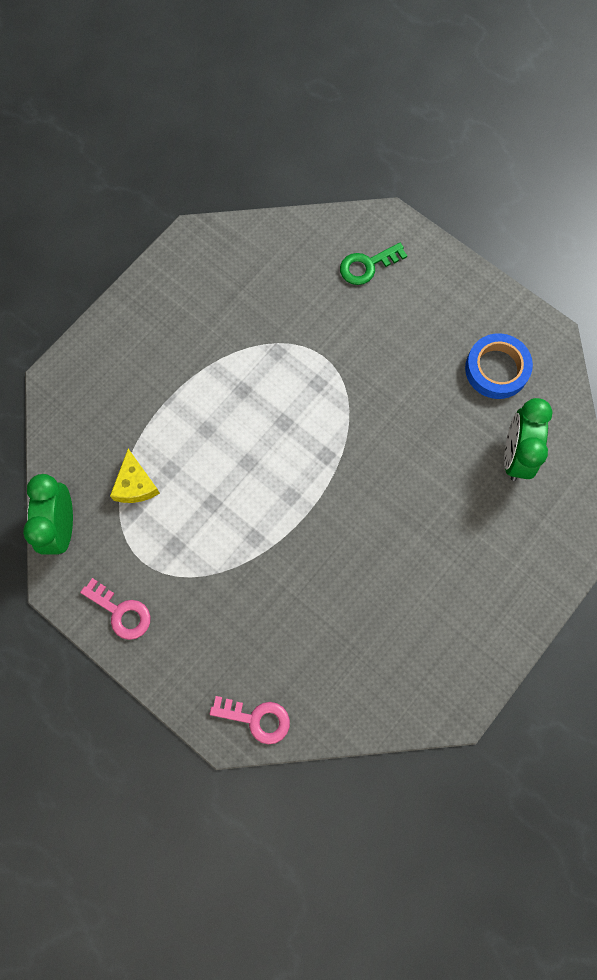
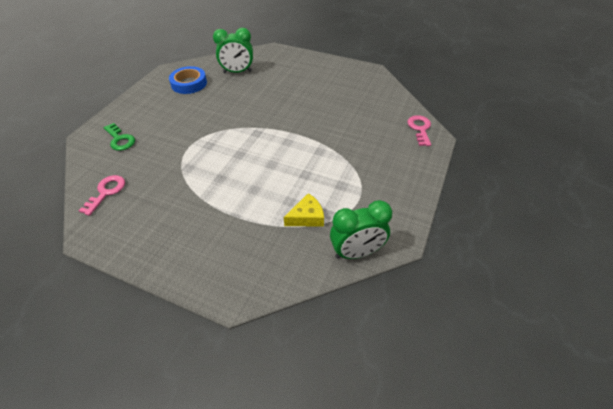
camera: 105 degrees left, 25 degrees down
pink key [80,578,151,640] -> pink key moved to [79,175,125,216]

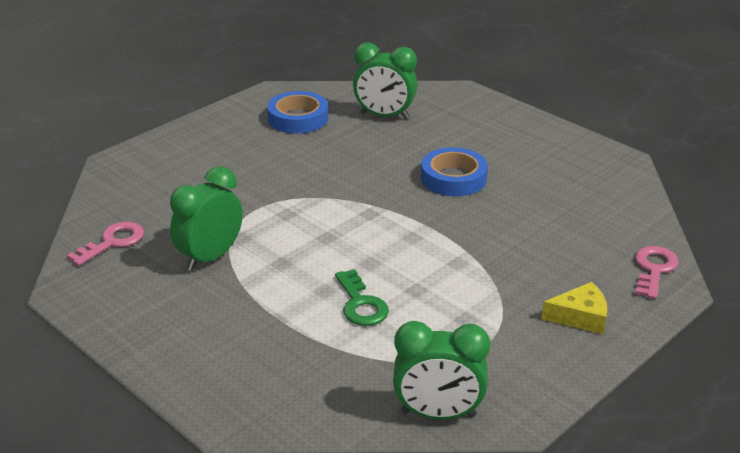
camera: 20 degrees right, 15 degrees down
green key [103,123,135,151] -> green key moved to [335,269,389,326]
yellow cheese [284,193,324,227] -> yellow cheese moved to [542,282,607,334]
none -> green clock [170,166,243,271]
none -> blue tape [421,147,488,196]

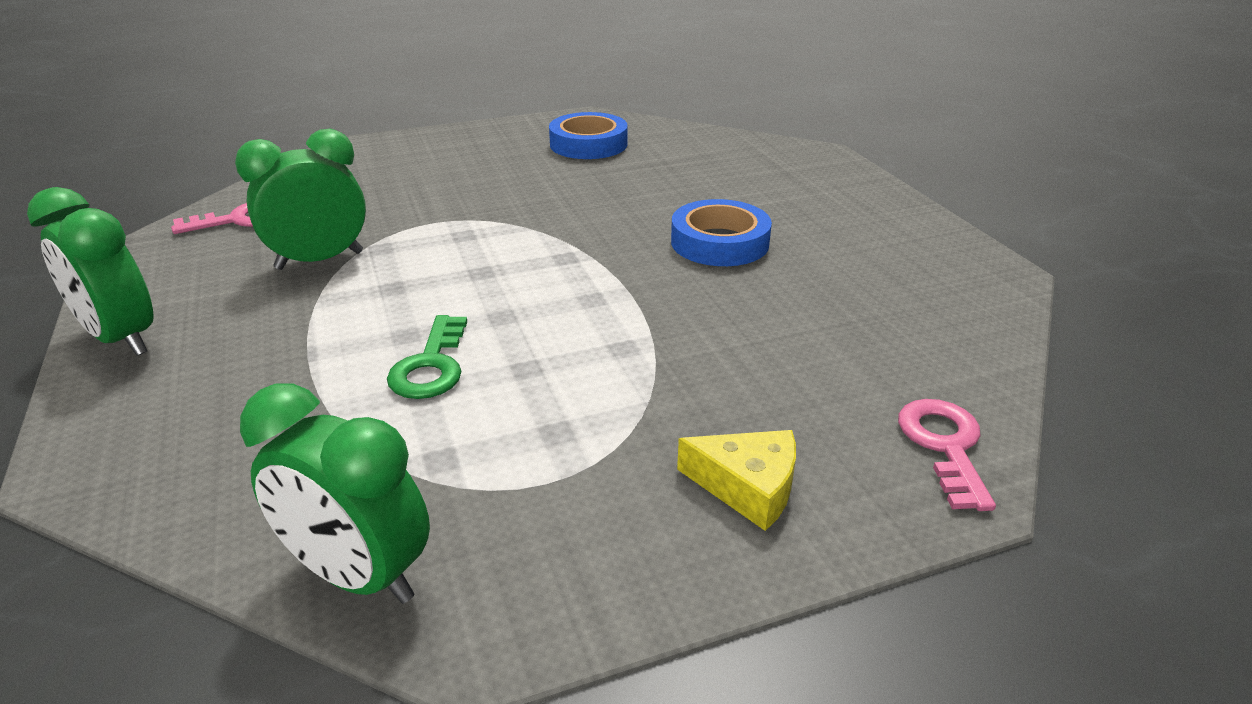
camera: 25 degrees right, 0 degrees up
green clock [353,43,418,119] -> green clock moved to [27,187,154,356]
pink key [635,246,679,299] -> pink key turned 45 degrees counterclockwise [898,399,996,511]

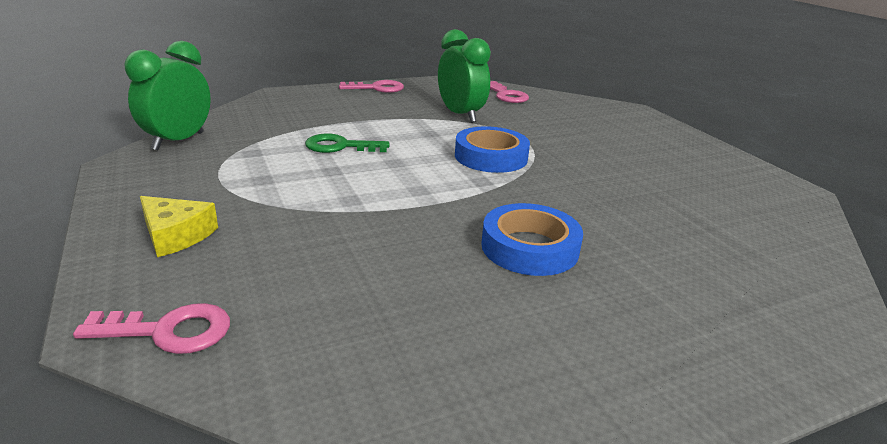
camera: 85 degrees right, 5 degrees down
green clock [27,187,154,356] -> pink key [339,80,404,93]
blue tape [549,112,628,159] -> blue tape moved to [455,126,530,173]
yellow cheese [677,430,796,531] -> yellow cheese turned 75 degrees counterclockwise [140,196,218,257]

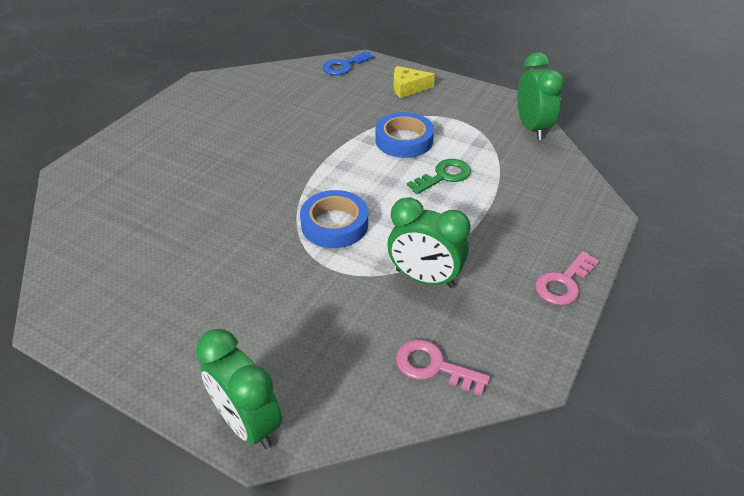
camera: 145 degrees right, 15 degrees up
pink key [73,303,230,354] -> blue key [322,51,374,75]
blue tape [481,203,583,276] -> blue tape moved to [375,112,434,158]
none -> green clock [196,329,282,449]

